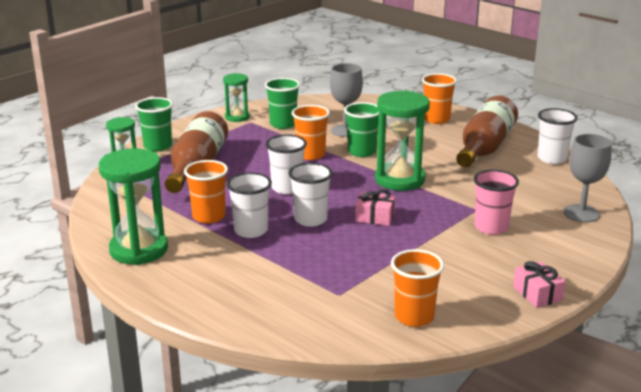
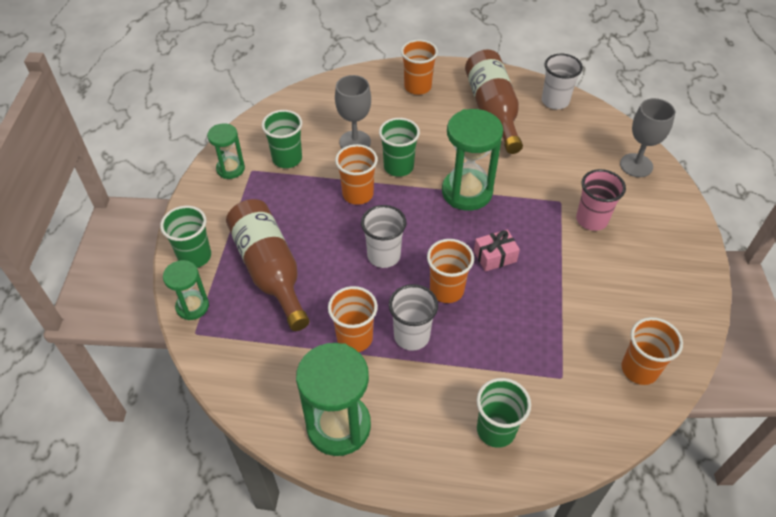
camera: 35 degrees left, 25 degrees up
white cup [288,162,333,227] -> orange cup [427,239,474,303]
pink gift [513,261,566,308] -> none
none -> green cup [477,378,531,448]

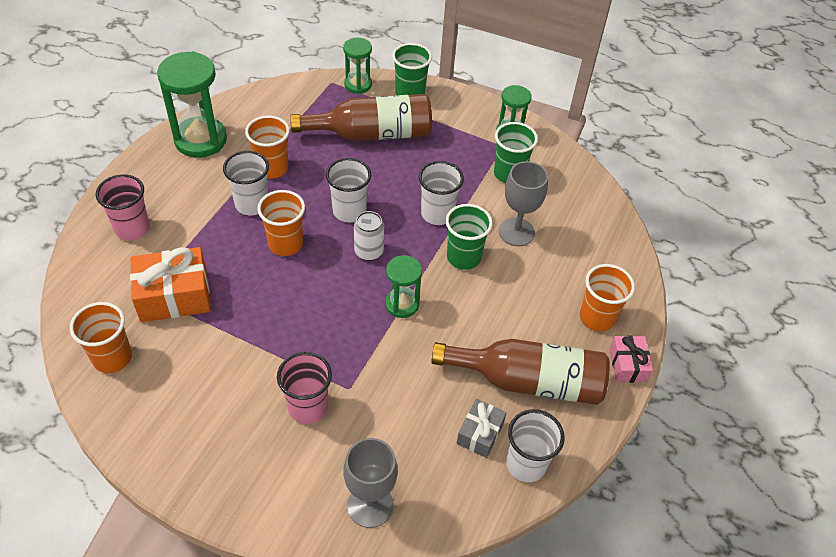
camera: 105 degrees right, 0 degrees up
orange cup [335,144,378,205] -> white cup [419,161,464,225]
green hourglass [442,109,503,211] -> green hourglass [385,255,422,318], size x0.57
pink gift [474,229,520,272] -> pink gift moved to [610,336,653,383]
green cup [477,378,531,448] -> pink cup [96,174,150,241]
none -> orange gift [130,247,211,322]
none -> white can [354,211,384,261]
none -> grey gift [457,399,506,458]

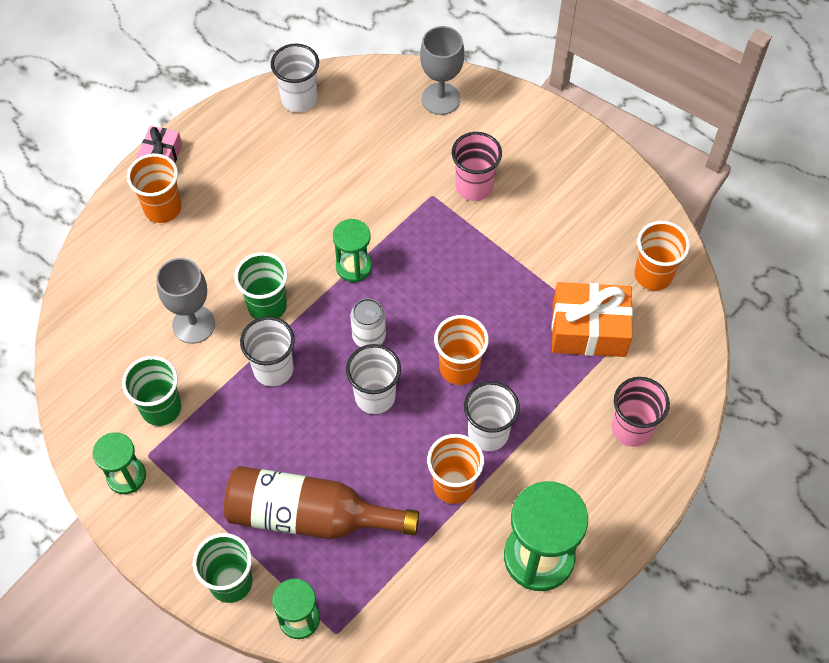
camera: 160 degrees left, 10 degrees up
brown bottle [431,339,610,405] -> none
grey gift [457,399,506,458] -> none

